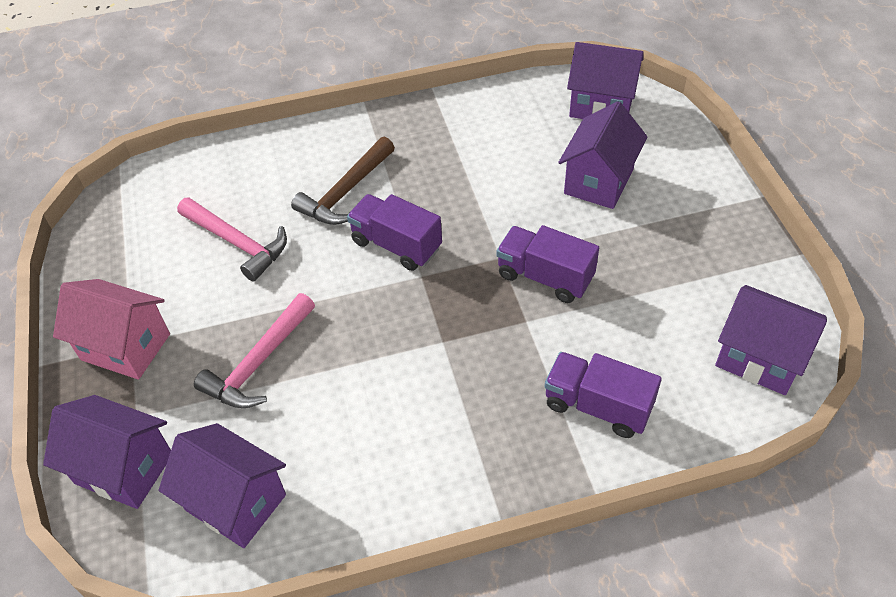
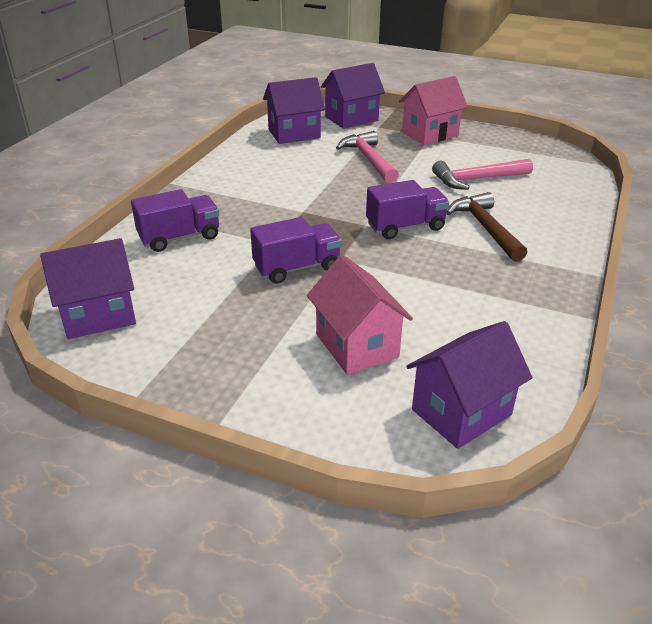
camera: 125 degrees right, 15 degrees down
purple house [558,101,648,209] -> pink house [307,255,413,375]

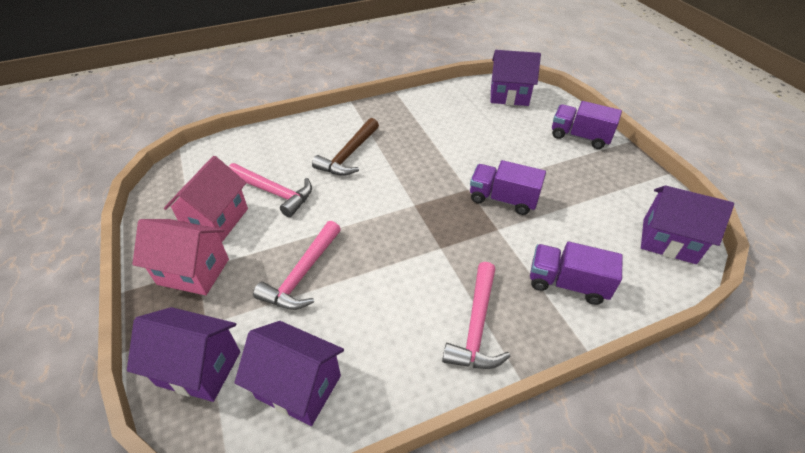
camera: 135 degrees left, 10 degrees up
pink house [307,255,413,375] -> pink house moved to [164,156,248,242]
purple truck [366,180,449,239] -> purple truck moved to [552,101,622,149]
none -> pink hammer [442,262,511,369]

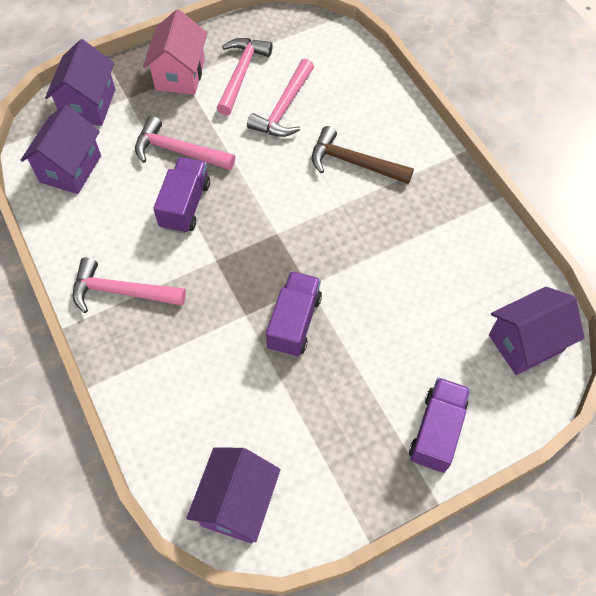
camera: 85 degrees right, 15 degrees up
pink house [164,156,248,242] -> pink hammer [216,38,273,116]
purple house [491,50,541,106] -> purple house turned 60 degrees clockwise [489,287,585,375]
purple truck [530,242,623,305] -> purple truck moved to [153,157,210,234]

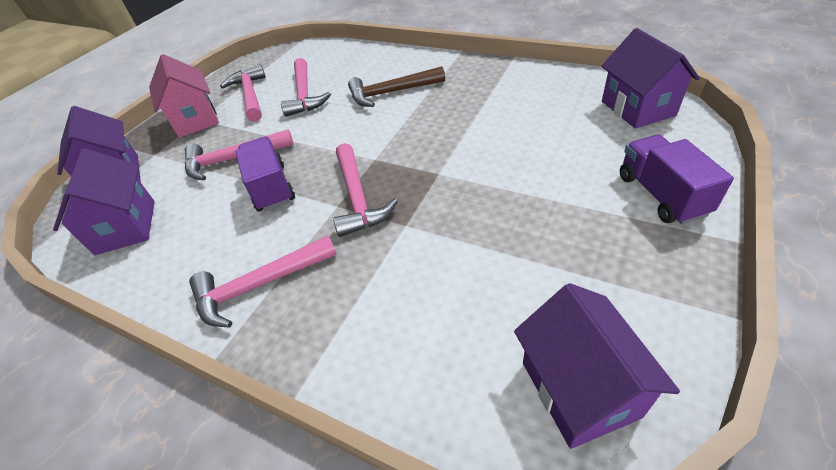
camera: 30 degrees left, 15 degrees down
purple truck [266,271,322,357] -> none
purple house [489,287,585,375] -> purple house turned 45 degrees counterclockwise [602,28,700,129]
none -> pink hammer [333,143,398,237]

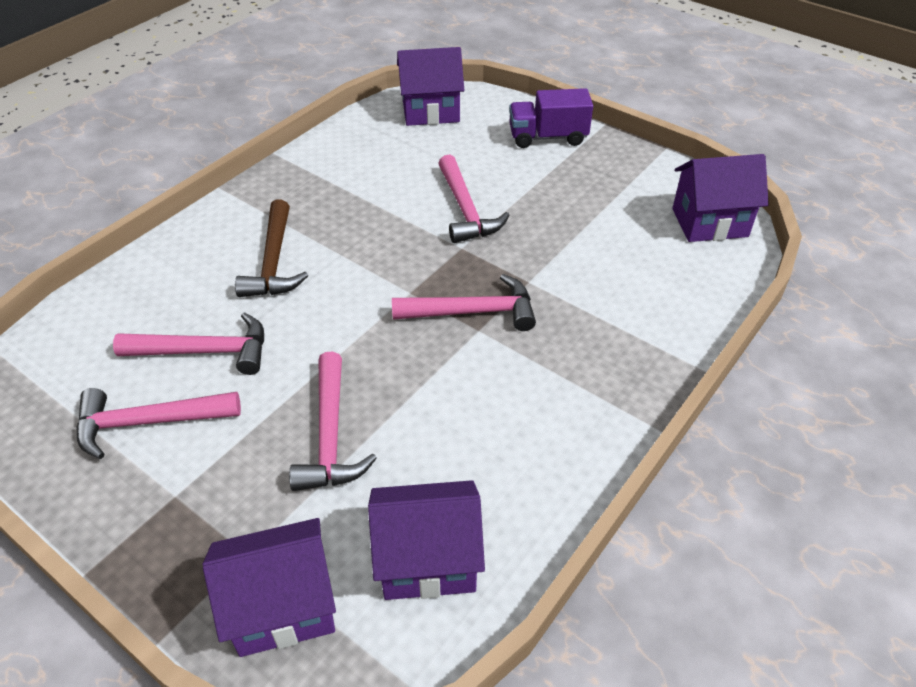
camera: 85 degrees left, 0 degrees up
pink house [149,54,219,138] -> none
pink hammer [189,235,337,328] -> pink hammer moved to [438,155,509,243]
purple truck [235,137,295,212] -> none

